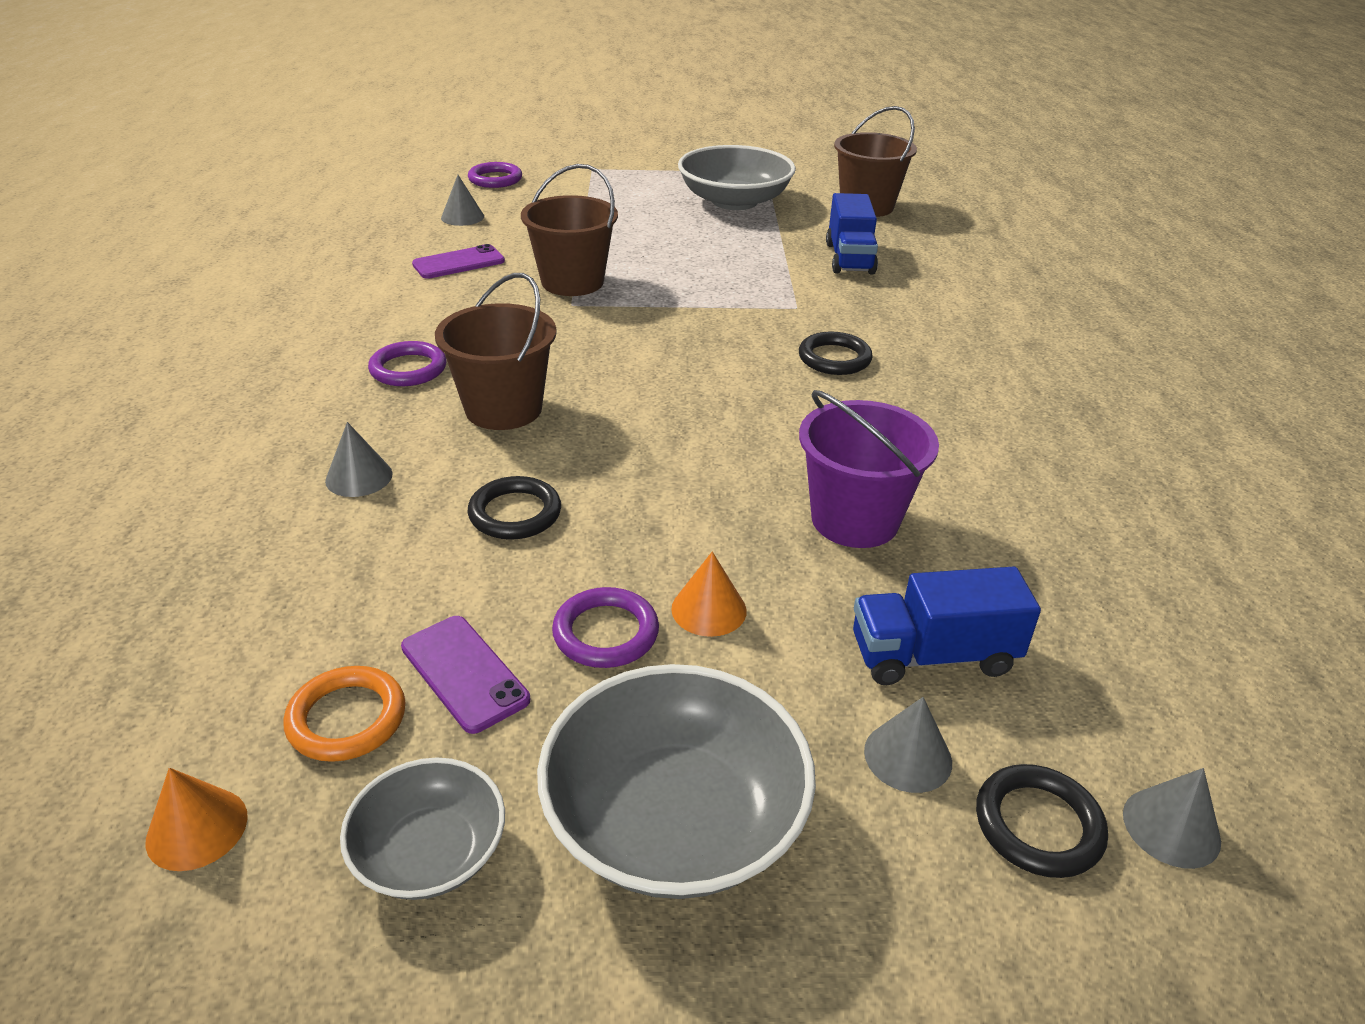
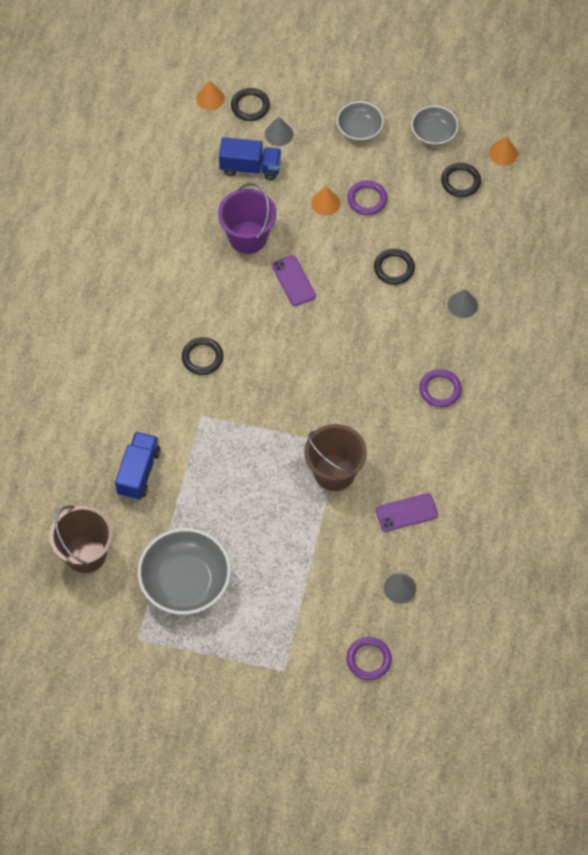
camera: 165 degrees left, 25 degrees up
orange ring [283,666,405,762] -> black ring [441,163,481,197]
purple phone [401,616,530,734] -> purple phone moved to [272,255,316,306]
brown bucket [435,273,557,430] -> none
grey bowl [537,664,816,899] -> grey bowl [337,101,384,141], size x0.57
grey cone [1123,768,1221,869] -> orange cone [196,81,225,110]

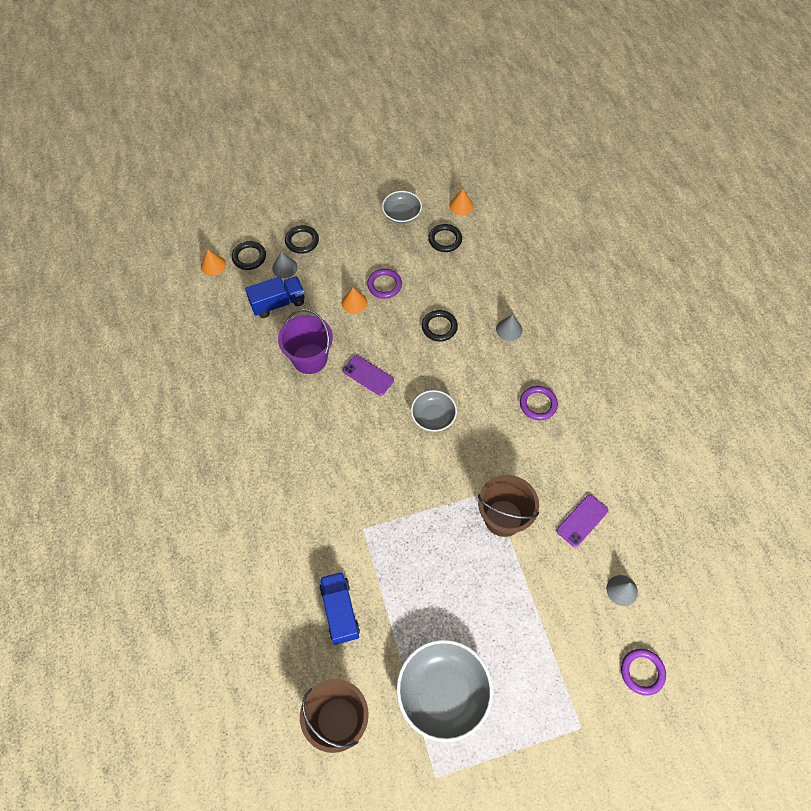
camera: 30 degrees left, 0 degrees up
black ring [182,337,224,375] -> black ring moved to [285,225,319,254]
grey bowl [337,101,384,141] -> grey bowl moved to [411,390,457,432]

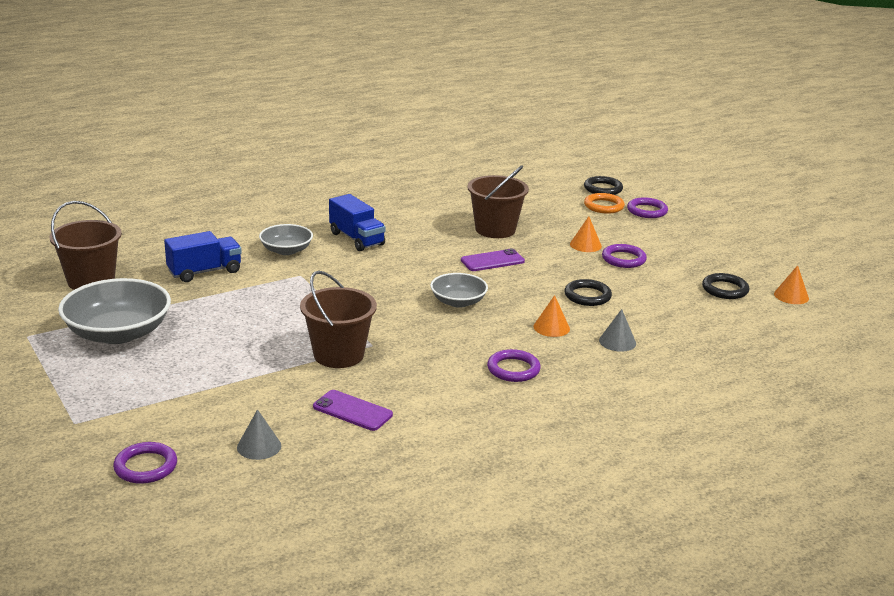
camera: 75 degrees right, 35 degrees down
orange cone [201,249,226,276] -> orange cone moved to [533,295,570,337]
blue truck [245,276,305,318] -> blue truck moved to [329,194,386,251]
grey cone [272,252,298,278] -> orange ring [584,193,625,214]
purple bucket [278,309,333,374] -> brown bucket [467,165,529,238]
black ring [285,225,319,254] -> purple ring [627,197,668,218]
purple phone [343,355,394,396] -> purple phone turned 45 degrees clockwise [461,248,525,271]
grey bowl [382,191,422,223] -> grey bowl moved to [259,224,313,255]

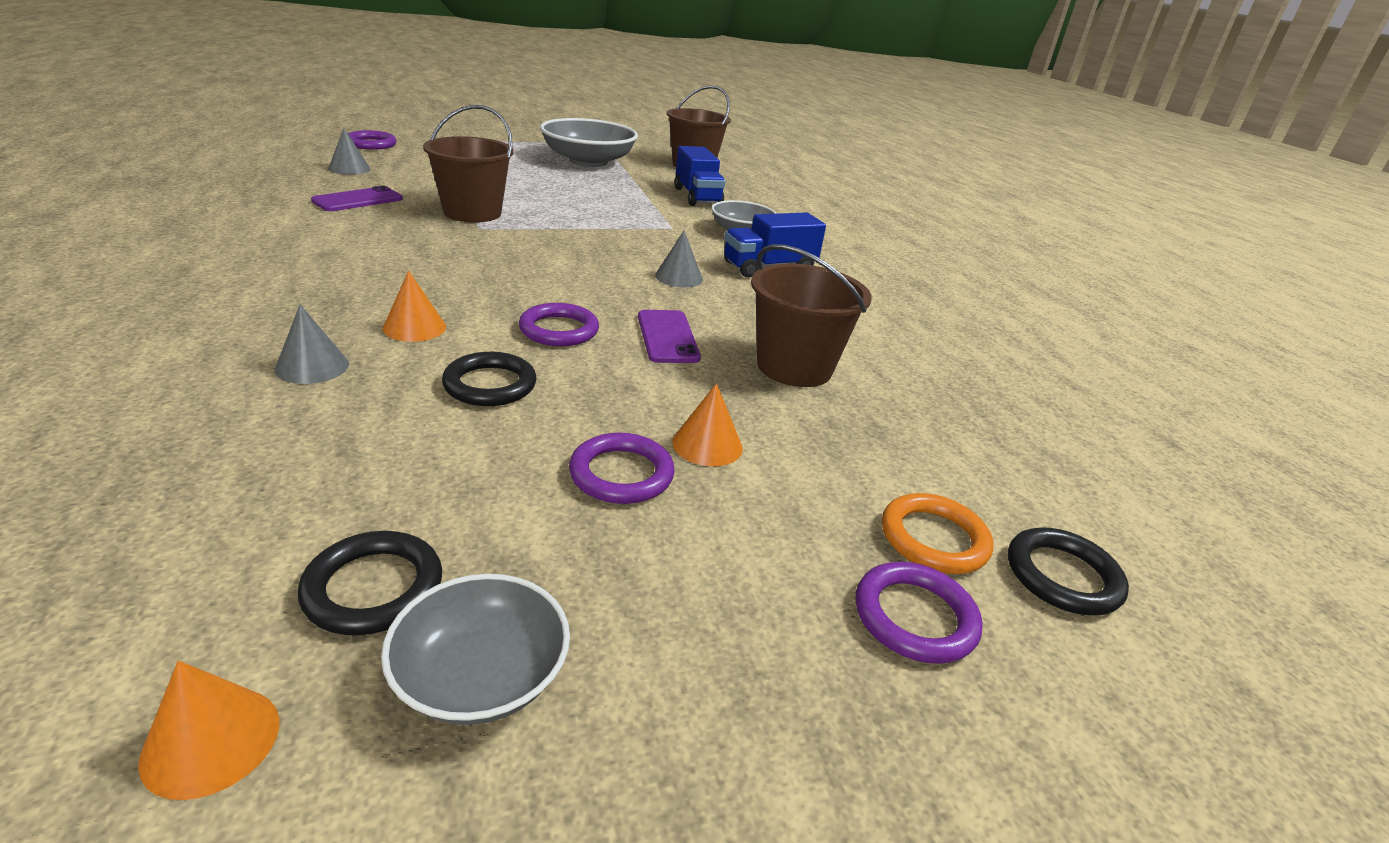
camera: 100 degrees right, 5 degrees up
grey bowl [430,273,488,308] -> grey bowl moved to [381,574,570,725]
purple ring [487,349,541,382] -> purple ring moved to [519,303,599,346]
none -> grey cone [655,231,703,287]

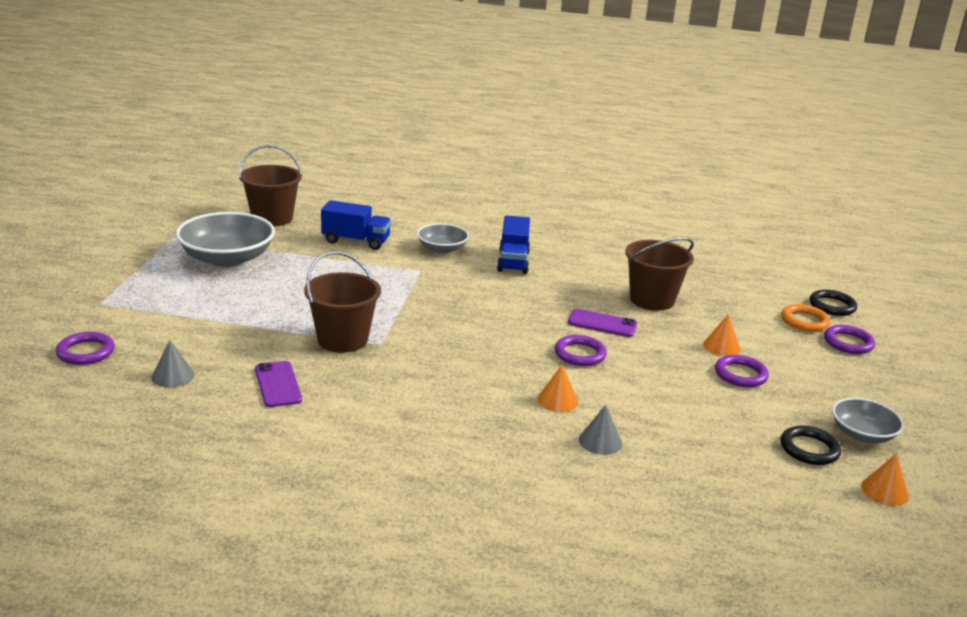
camera: 60 degrees left, 5 degrees down
black ring [442,352,536,406] -> none
grey cone [655,231,703,287] -> none

